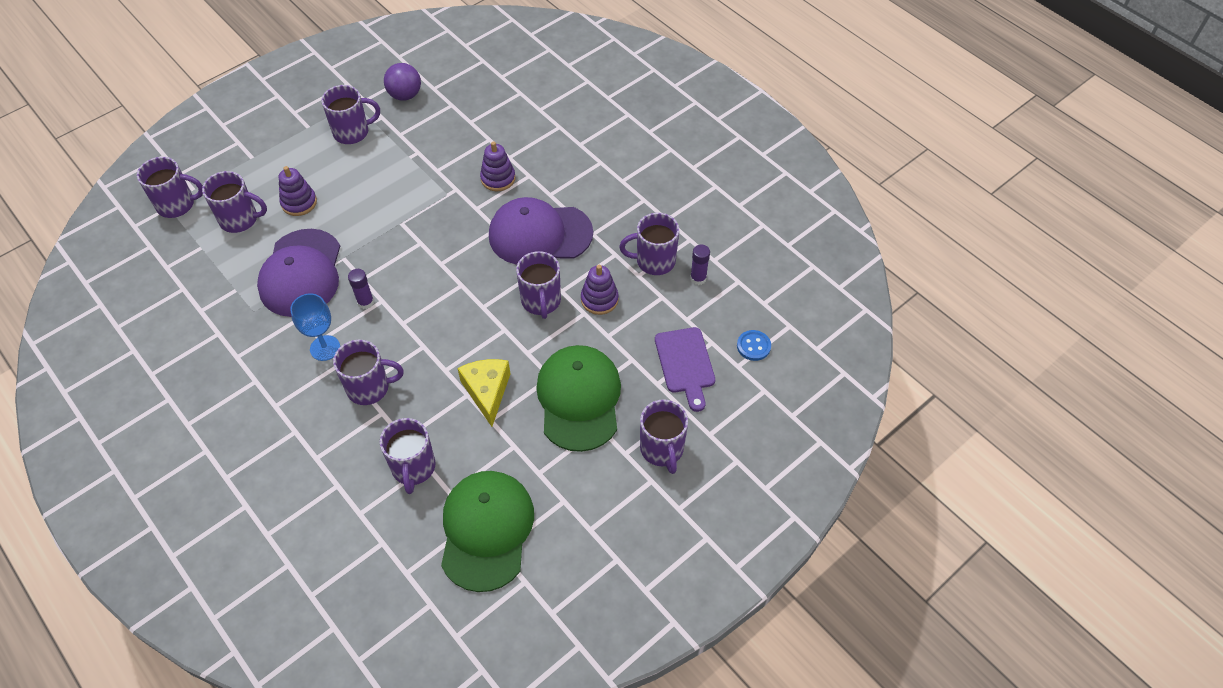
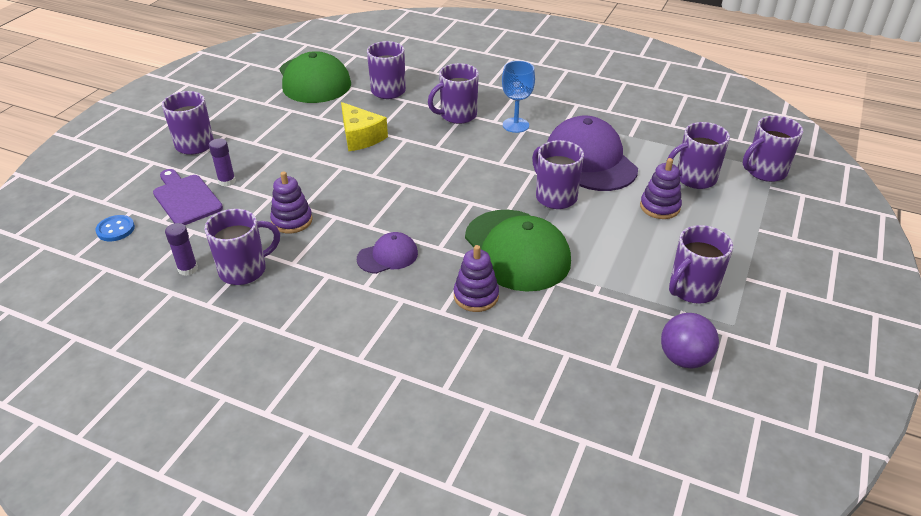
camera: 155 degrees right, 15 degrees down
purple glue stick [348,269,374,309] -> purple glue stick moved to [209,138,236,187]
purple cap [489,197,593,265] -> purple cap [357,232,418,274], size x0.50
purple mug [516,251,561,319] -> purple mug moved to [532,140,584,209]
green cap [536,345,621,452] -> green cap moved to [465,210,571,292]

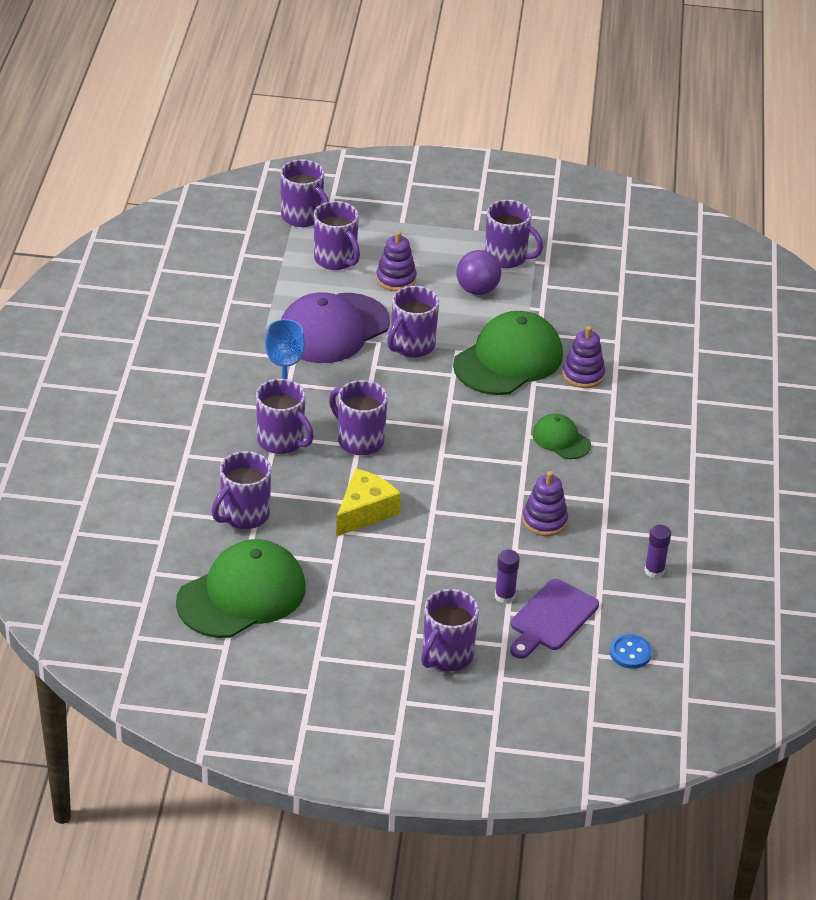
camera: 110 degrees left, 0 degrees up
purple mug [204,209,280,285] -> purple mug moved to [329,380,388,455]
purple cap [357,232,418,274] -> green cap [532,414,591,459]
purple ball [661,313,719,369] -> purple ball moved to [456,250,501,295]

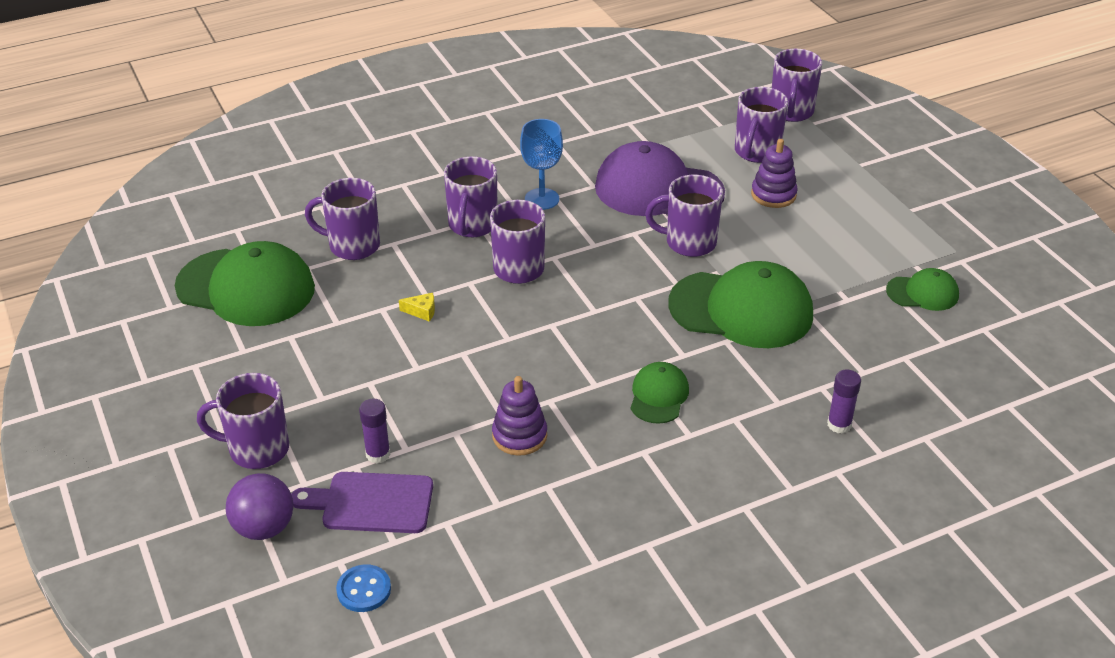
camera: 60 degrees right, 0 degrees up
yellow cheese [336,468,401,537] -> yellow cheese [399,293,435,322], size x0.44
purple ball [456,250,501,295] -> purple ball moved to [226,473,293,540]
purple mug [485,200,543,268] -> none
purple stacking toy [563,326,605,388] -> none
purple glue stick [644,525,671,578] -> purple glue stick moved to [827,369,861,434]
none -> green cap [886,268,959,311]

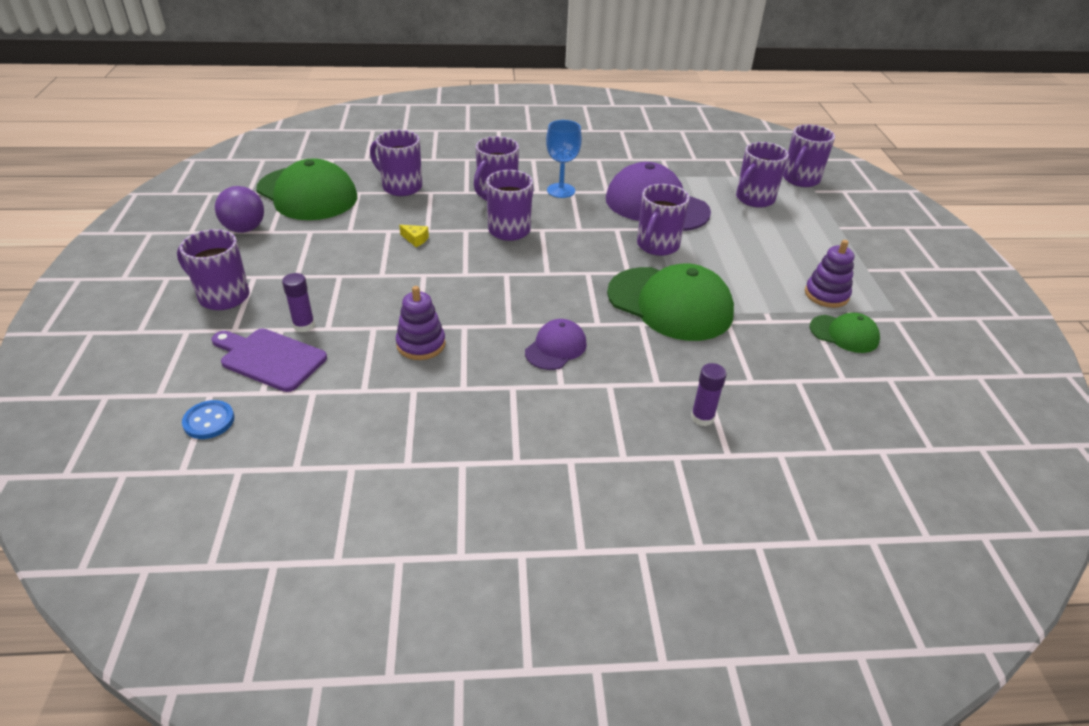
camera: 20 degrees right, 0 degrees up
purple ball [226,473,293,540] -> purple ball moved to [215,186,264,233]
green cap [630,362,689,424] -> purple cap [525,319,587,370]
purple mug [645,175,723,257] -> purple mug turned 90 degrees counterclockwise [637,184,689,256]
purple stacking toy [751,139,798,208] -> purple stacking toy moved to [805,240,854,308]

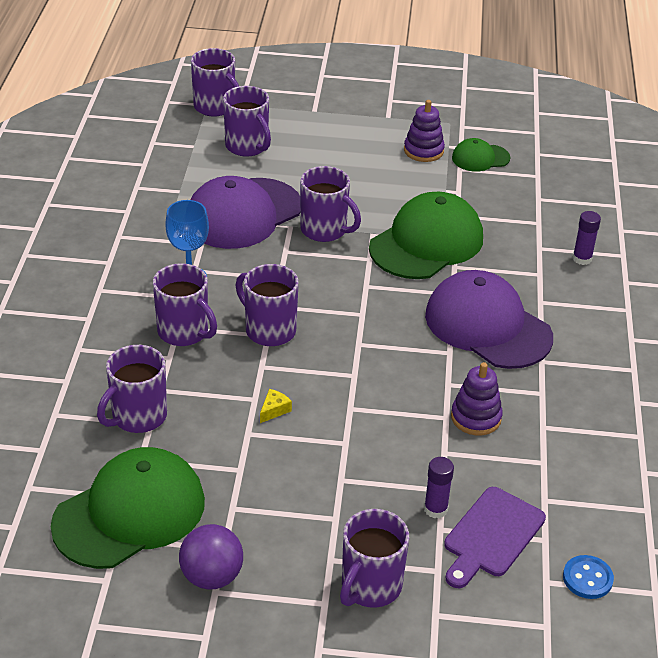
camera: 80 degrees left, 0 degrees up
purple cap [525,319,587,370] -> purple cap [425,270,553,369], size x1.99
green cap [810,313,880,353] -> green cap turned 135 degrees counterclockwise [452,138,510,172]

